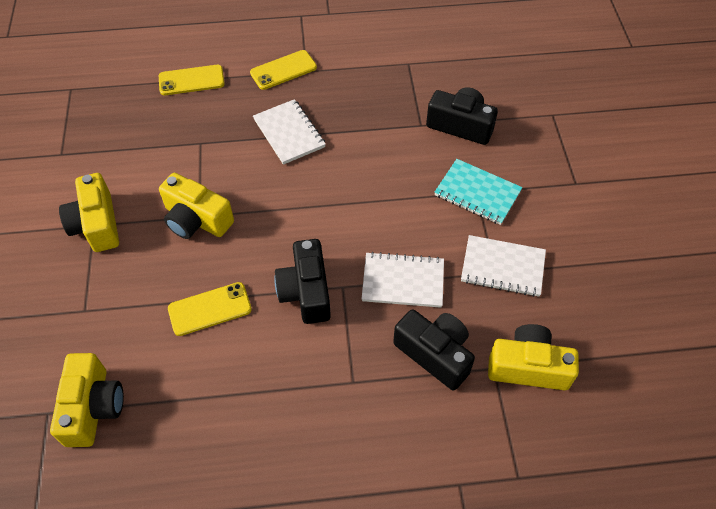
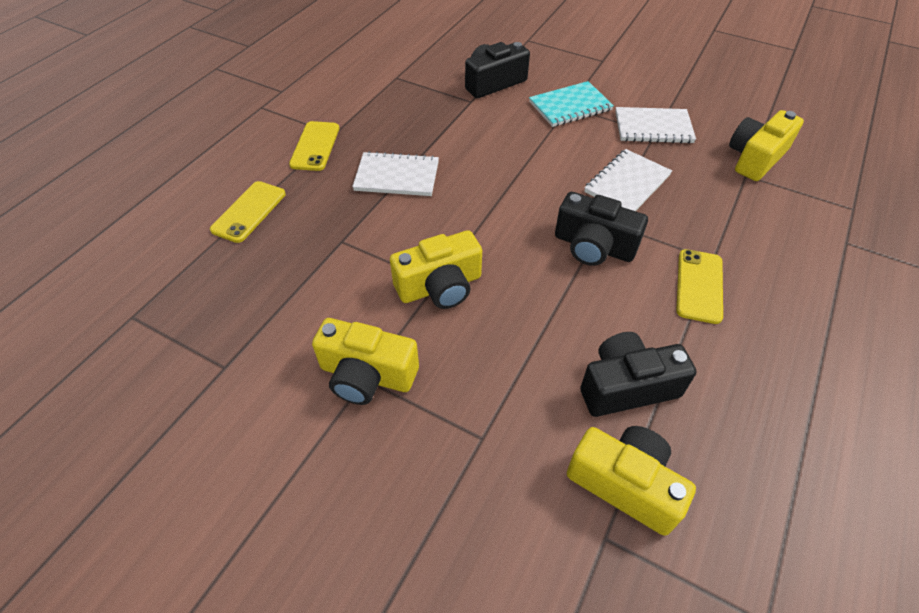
camera: 55 degrees left, 5 degrees down
yellow phone [168,282,252,336] -> yellow phone moved to [676,249,723,324]
black camera [393,309,475,390] -> black camera moved to [580,332,697,417]
white notebook [461,235,546,297] -> white notebook turned 45 degrees clockwise [615,107,696,143]

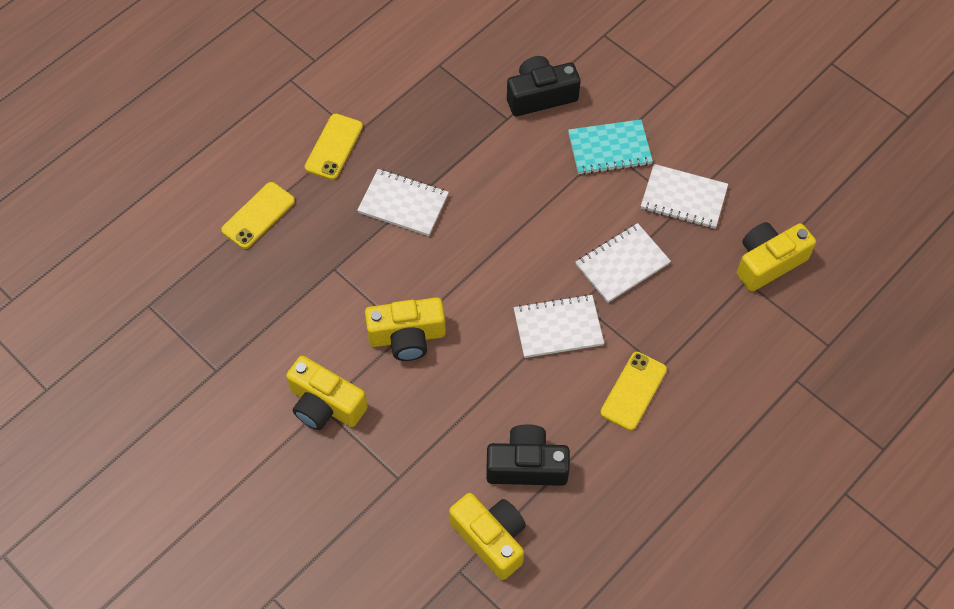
camera: 15 degrees right, 10 degrees up
black camera [555,192,648,266] -> white notebook [514,294,604,358]

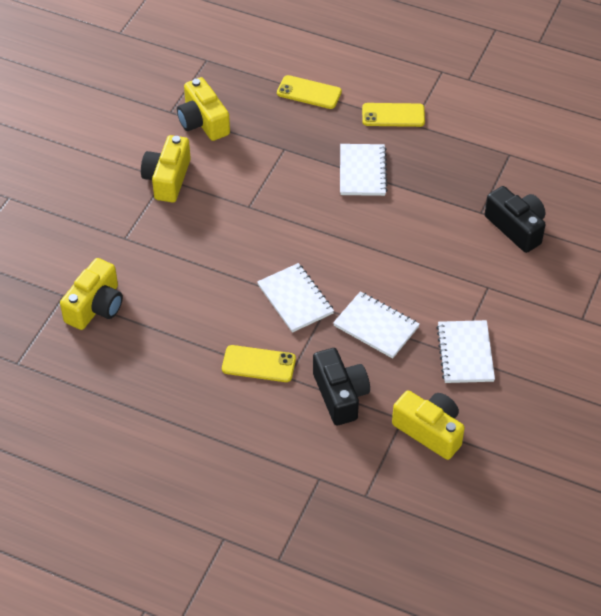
camera: 70 degrees right, 10 degrees down
yellow camera [365,297,446,361] -> yellow camera moved to [177,77,230,141]
black camera [486,424,570,486] -> black camera moved to [313,348,370,425]
turquoise notebook [568,119,653,175] -> none

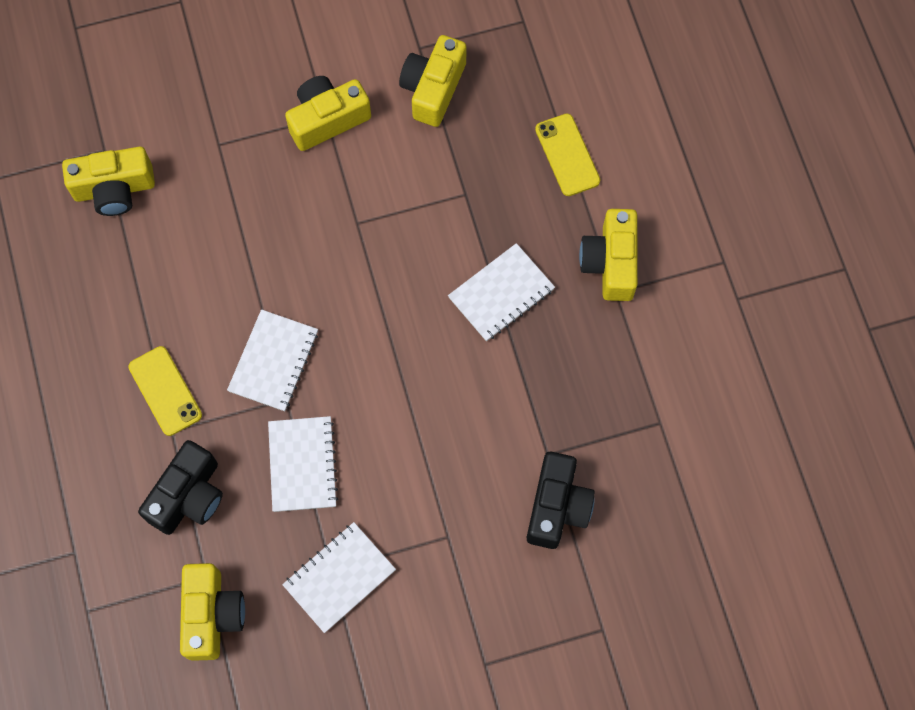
camera: 50 degrees right, 20 degrees up
yellow phone [362,103,425,127] -> yellow camera [579,209,638,301]

